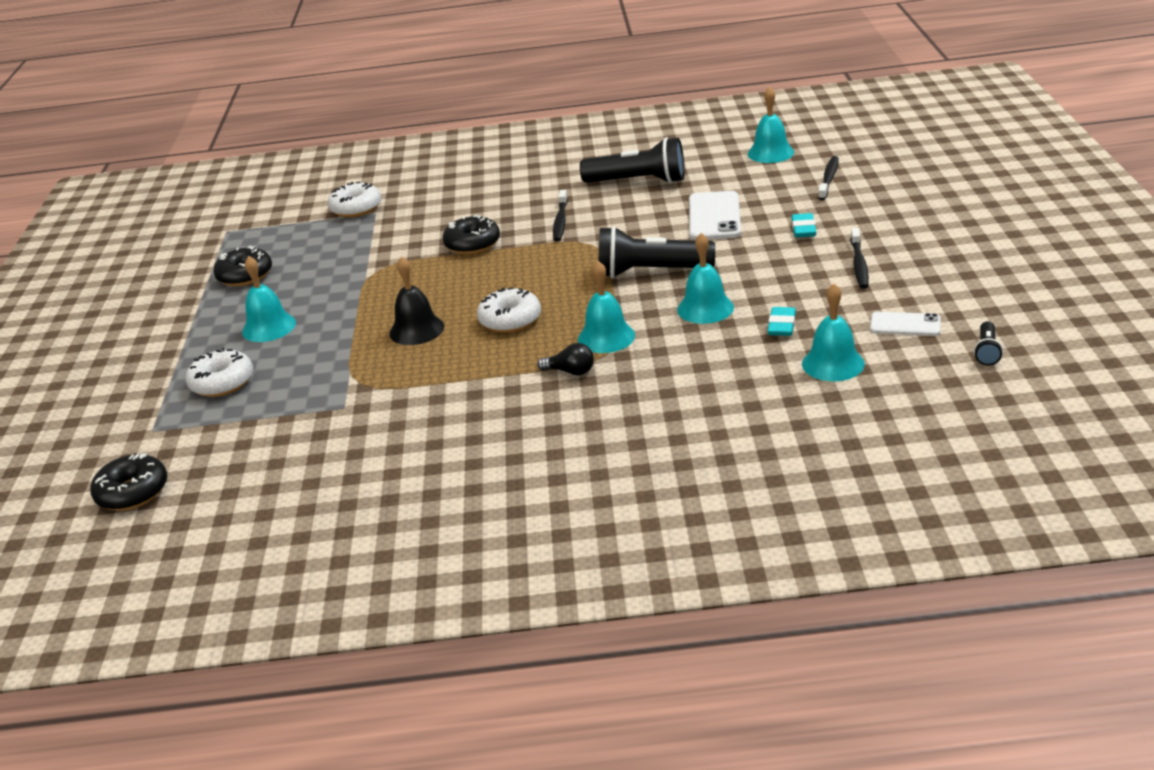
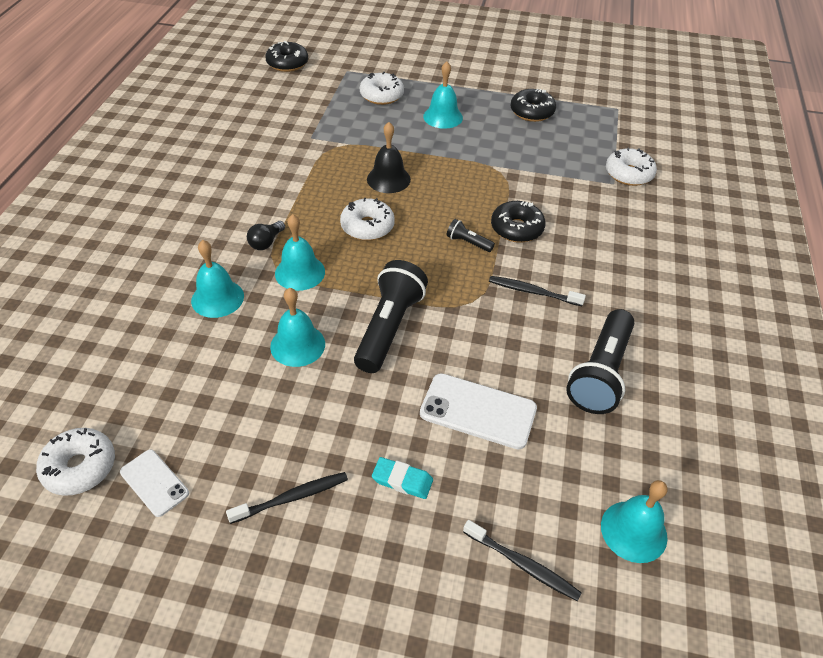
camera: 100 degrees right, 15 degrees up
turquoise eraser [768,307,796,336] -> none
turquoise bell [802,283,865,381] -> turquoise bell moved to [191,240,244,318]
black toothbrush [851,228,869,289] -> black toothbrush turned 135 degrees clockwise [226,472,348,524]
white phone [870,312,941,336] -> white phone turned 75 degrees counterclockwise [120,449,189,517]
black flashlight [974,321,1003,366] -> black flashlight moved to [446,219,495,252]
none -> white donut [36,428,115,496]

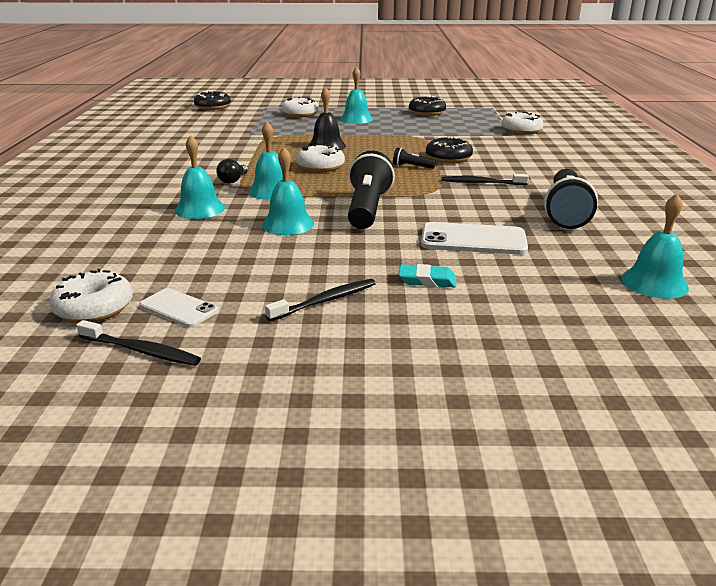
camera: 10 degrees left, 20 degrees down
black toothbrush [463,520,582,601] -> black toothbrush moved to [76,320,201,366]

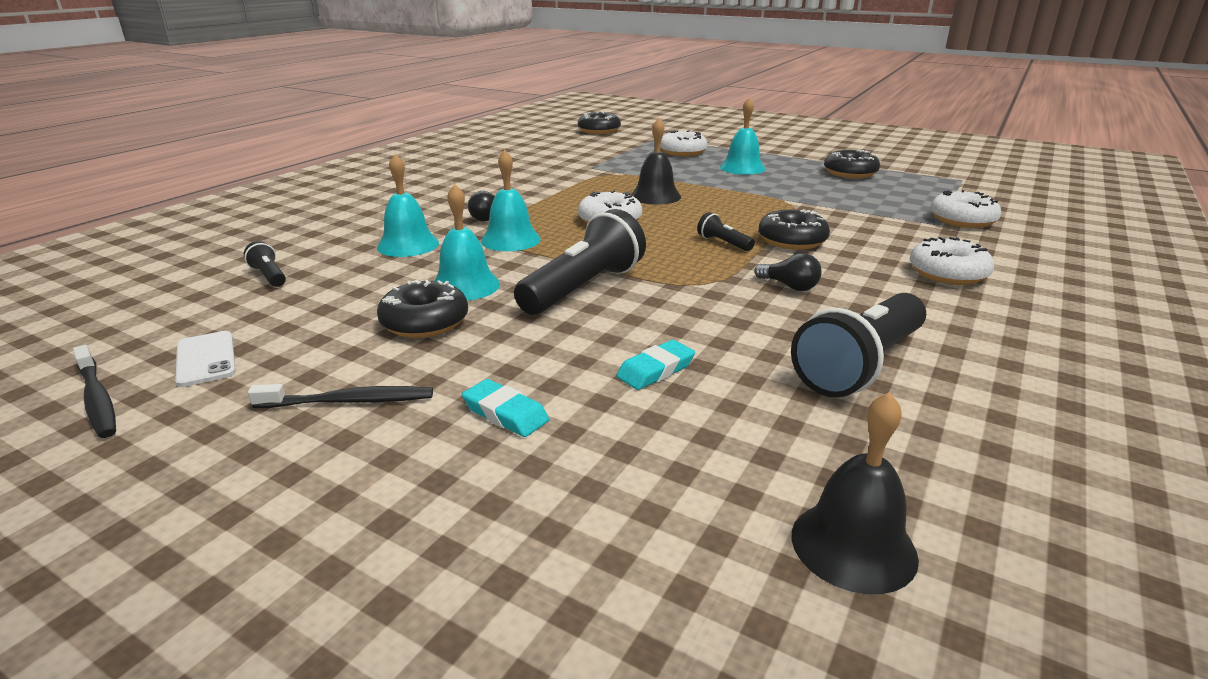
camera: 30 degrees right, 0 degrees up
white donut [49,269,133,323] -> white donut moved to [910,237,994,285]
white phone [421,222,528,255] -> turquoise eraser [616,340,695,390]
black toothbrush [441,174,529,185] -> black light bulb [754,253,822,291]
turquoise bell [622,194,689,299] -> black bell [792,392,919,594]
none -> black flashlight [244,241,286,287]
none -> black donut [377,280,468,338]

